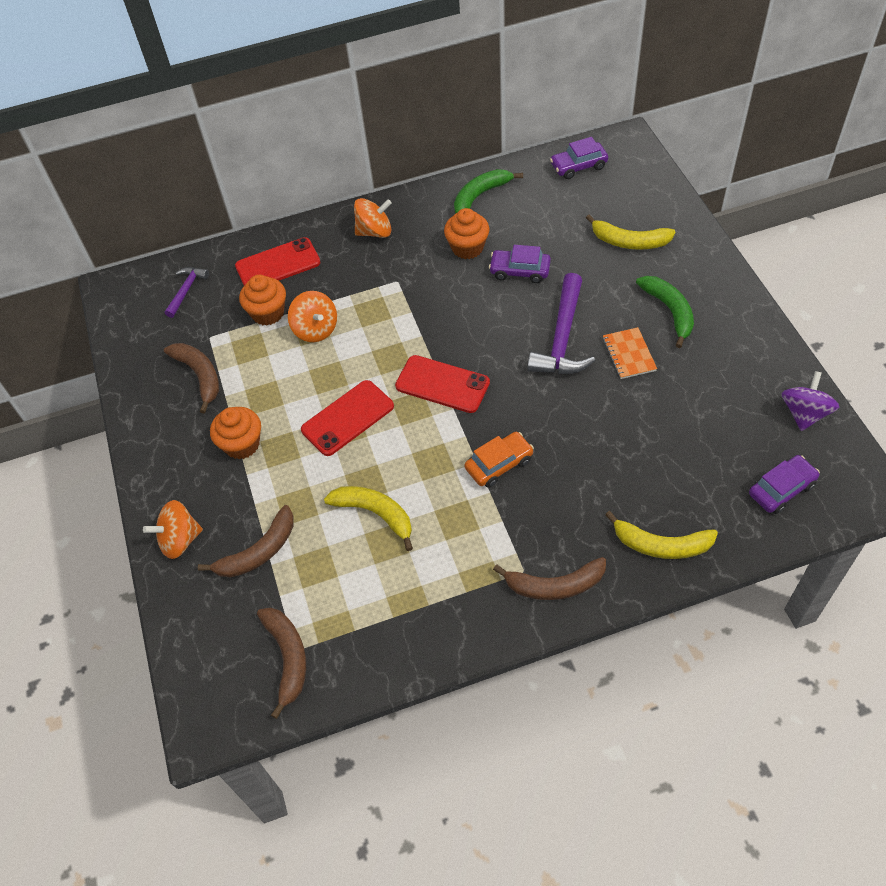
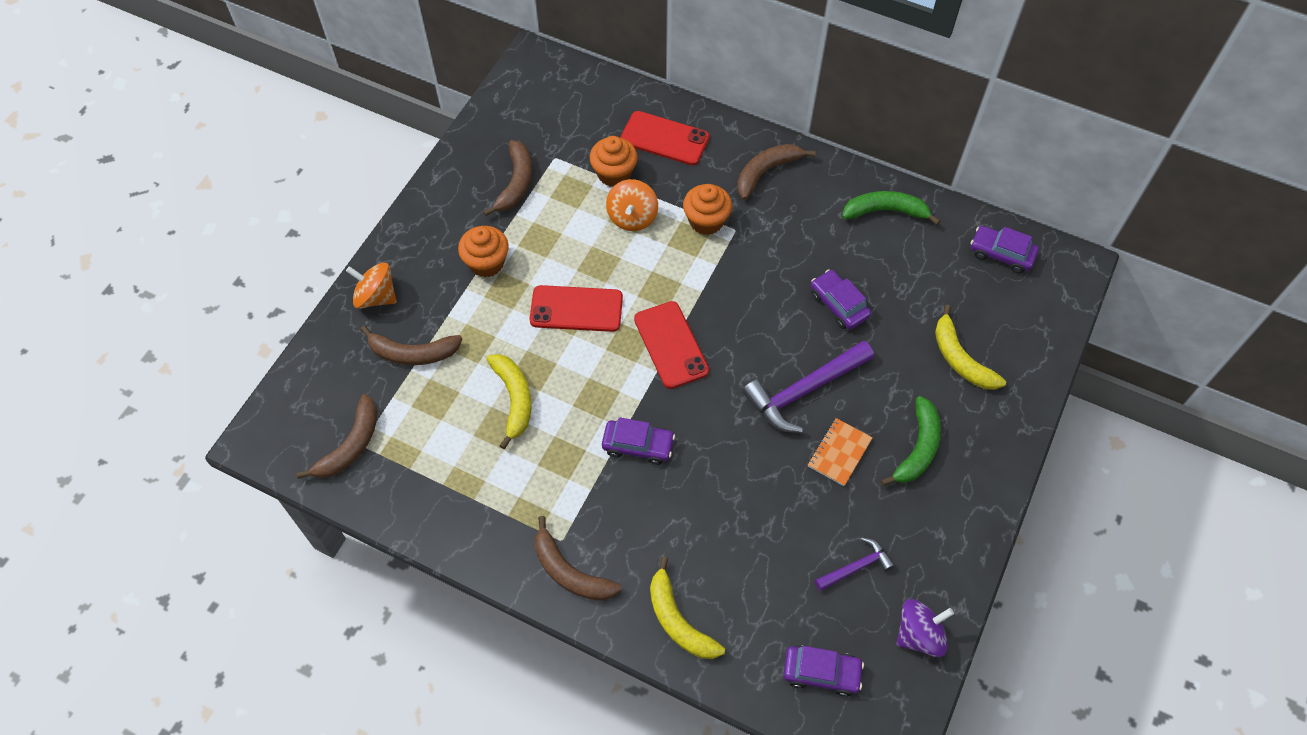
camera: 40 degrees right, 5 degrees up
purple hammer [165,267,209,318] -> purple hammer moved to [815,537,895,591]
orange spinning top [354,198,392,238] -> brown banana [737,144,816,200]
orange cupcake [444,208,489,259] -> orange cupcake moved to [683,184,732,235]
orange car [464,432,534,488] -> purple car [602,417,675,465]

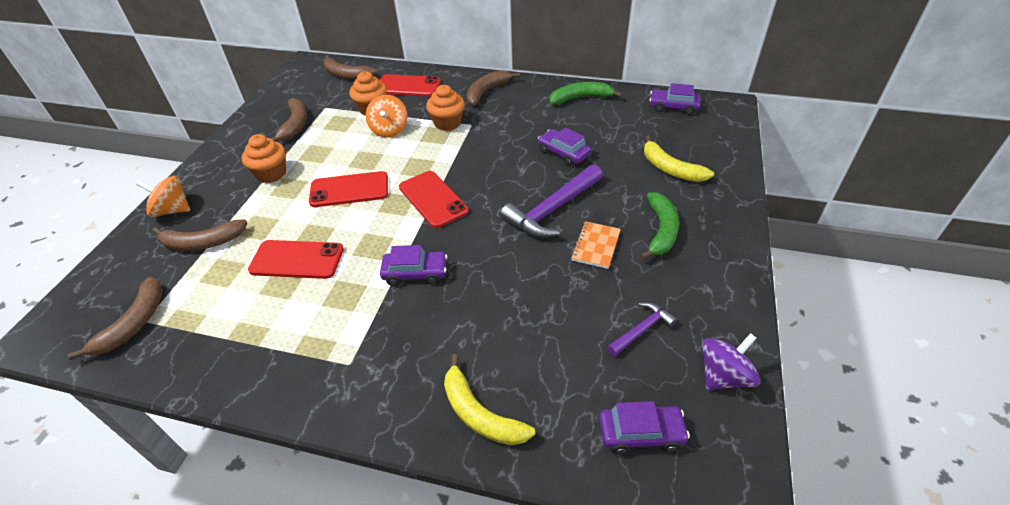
camera: 10 degrees left, 15 degrees down
yellow banana [487,354,531,449] -> red phone [248,240,344,279]
brown banana [535,516,621,601] -> brown banana moved to [323,55,377,80]

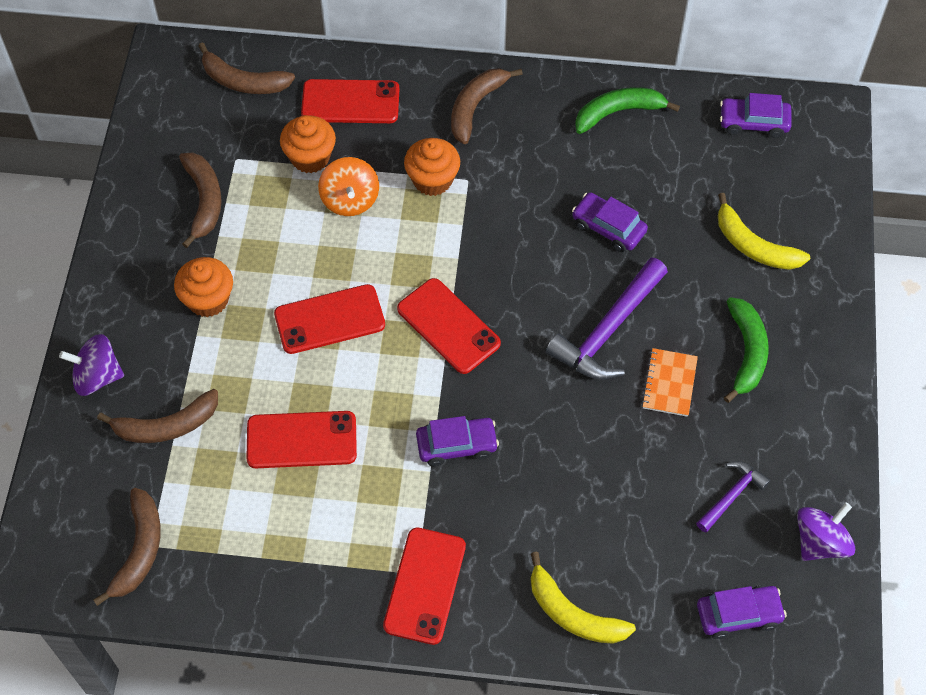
camera: 10 degrees left, 15 degrees up
orange spinning top [136,176,190,217] -> purple spinning top [59,334,124,396]
none -> red phone [383,528,466,645]

